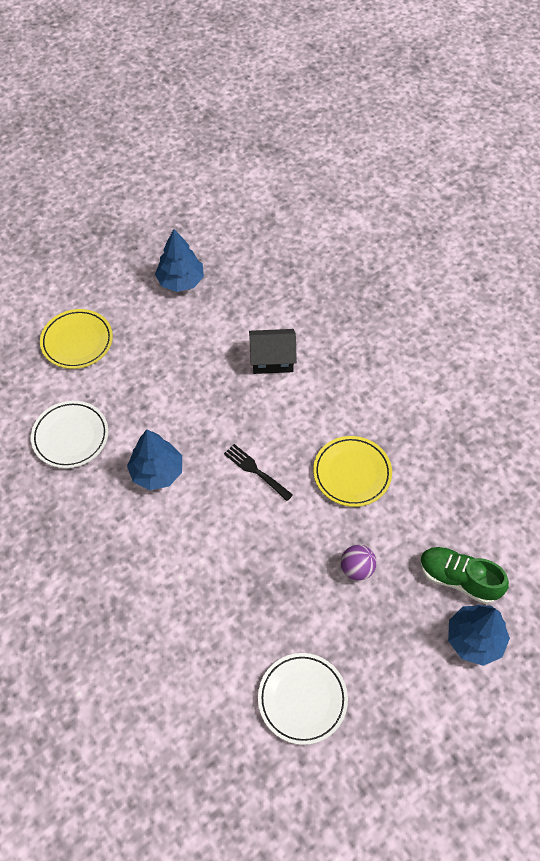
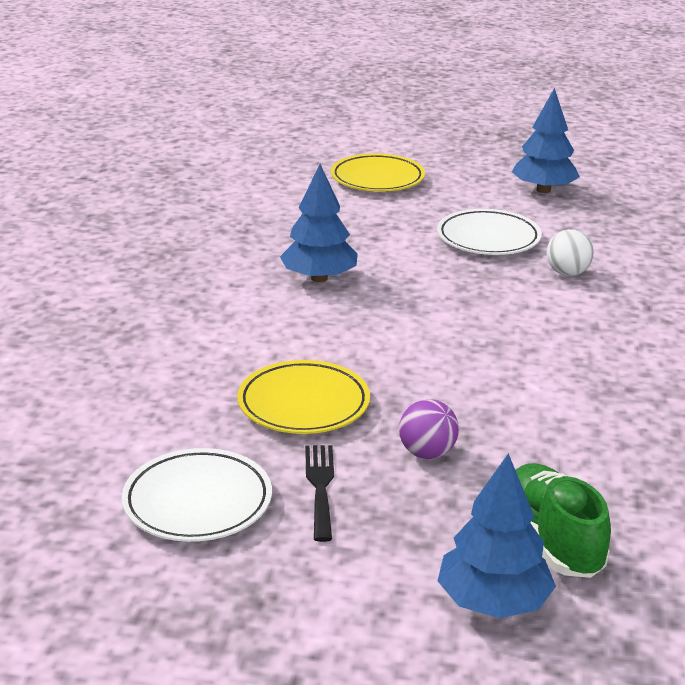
camera: 45 degrees right, 30 degrees down
white plate [31,401,108,468] -> white plate moved to [437,209,542,255]
black fork [224,444,293,501] -> black fork moved to [305,445,334,542]
black house [249,329,297,374] -> white ball [547,229,594,276]
yellow plate [313,436,392,507] -> yellow plate moved to [237,360,370,434]

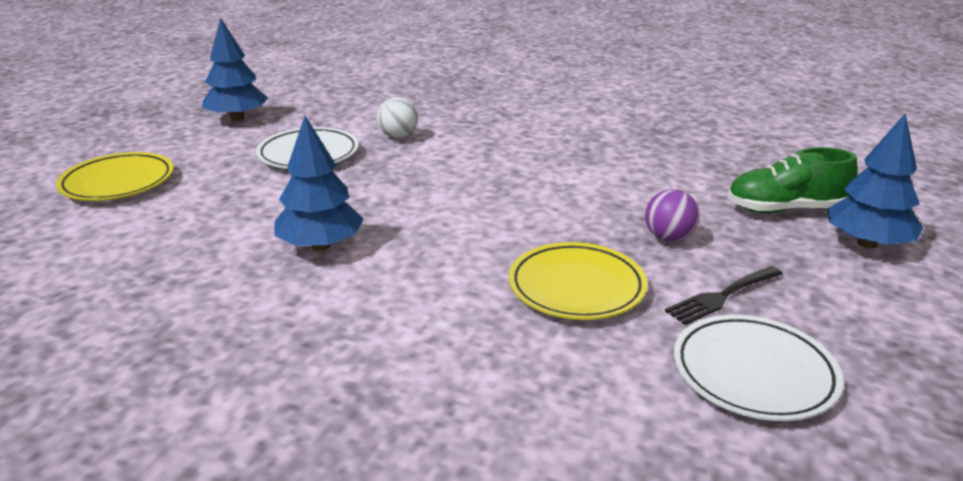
camera: 75 degrees left, 0 degrees up
black fork [305,445,334,542] -> black fork turned 45 degrees counterclockwise [665,266,783,325]

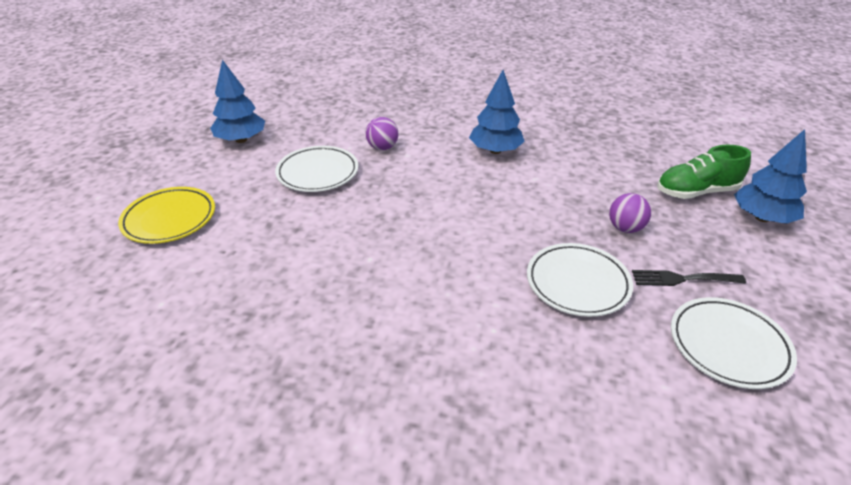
camera: 10 degrees left, 10 degrees up
blue tree [274,116,364,251] -> blue tree moved to [469,70,525,154]
white ball [377,97,418,138] -> purple ball [366,117,399,150]
yellow plate [509,242,647,320] -> white plate [527,243,633,317]
black fork [665,266,783,325] -> black fork turned 45 degrees clockwise [632,270,746,286]

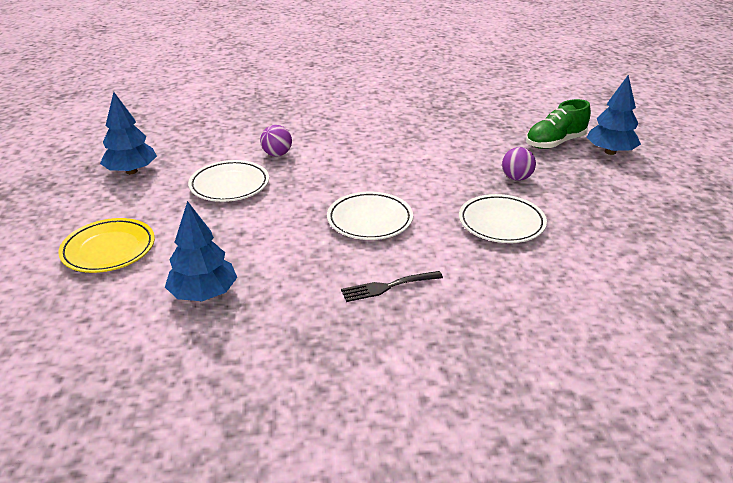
camera: 20 degrees left, 5 degrees down
blue tree [469,70,525,154] -> blue tree moved to [165,201,237,301]
black fork [632,270,746,286] -> black fork moved to [341,271,443,302]
white plate [671,297,797,389] -> white plate moved to [327,192,413,240]

